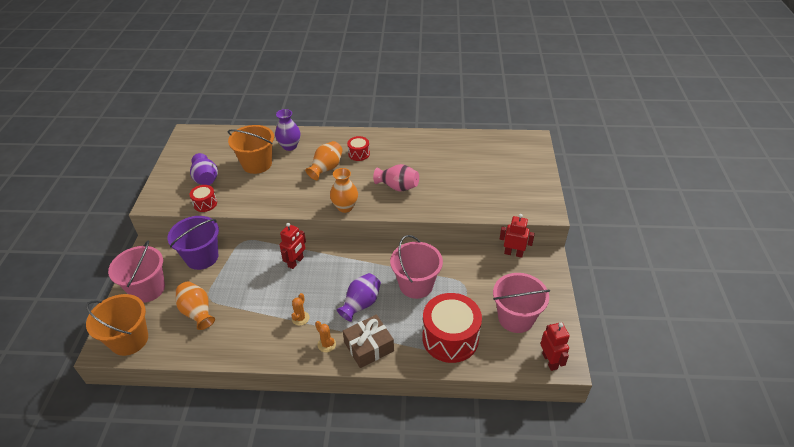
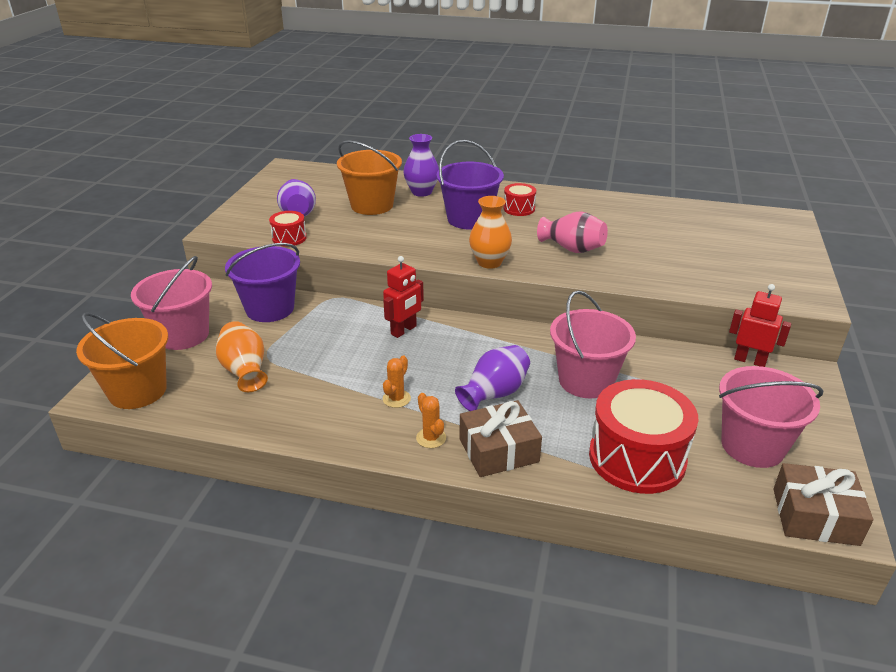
camera: 10 degrees right, 10 degrees down
orange vase [305,141,343,180] -> purple bucket [436,140,504,229]
red robot [540,322,570,371] -> brown gift [773,463,873,546]

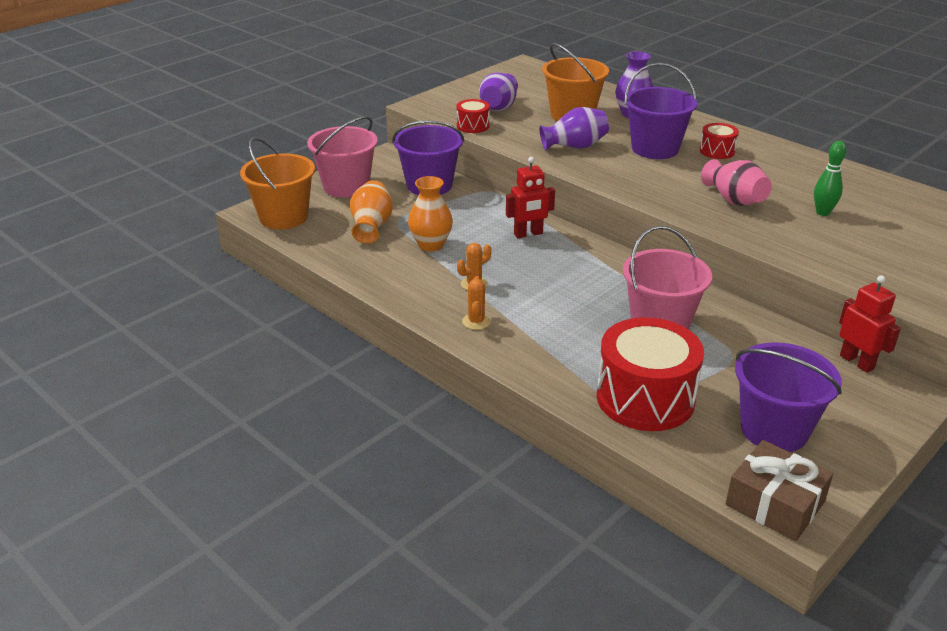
camera: 30 degrees right, 0 degrees up
purple vase [455,345,530,411] -> purple vase moved to [539,107,609,150]
brown gift [459,400,542,477] -> none
orange vase [469,196,512,269] -> orange vase moved to [408,176,453,252]
pink bucket [719,366,823,468] -> purple bucket [735,342,842,452]
none -> green bowling pin [814,141,846,216]

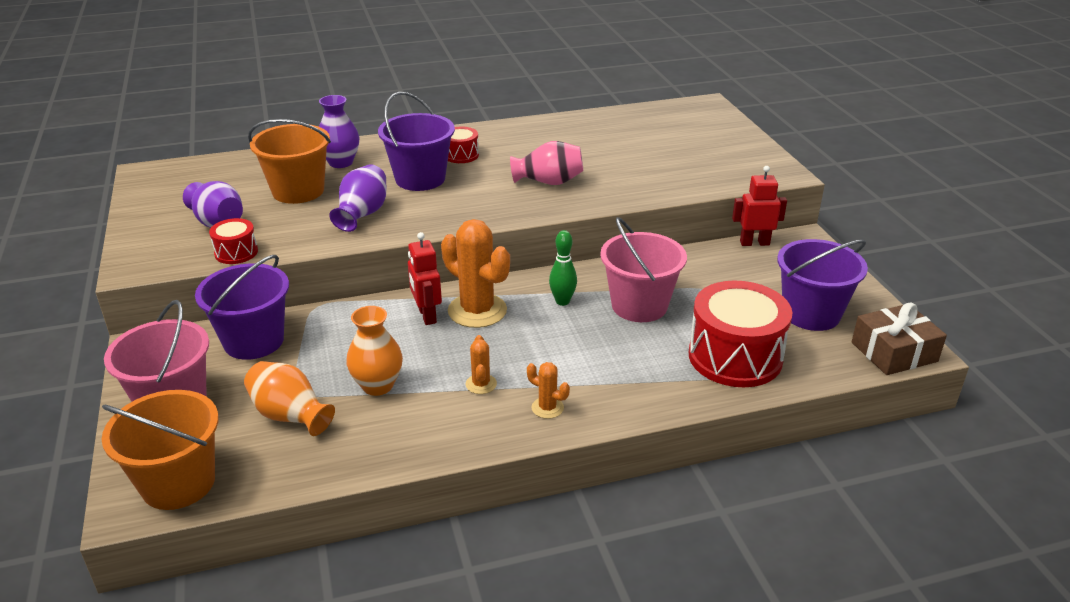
camera: 60 degrees left, 0 degrees up
red robot [506,157,555,238] -> red robot turned 150 degrees clockwise [408,232,442,325]
green bowling pin [814,141,846,216] -> green bowling pin moved to [549,230,577,306]
none -> orange cactus [441,219,510,328]

